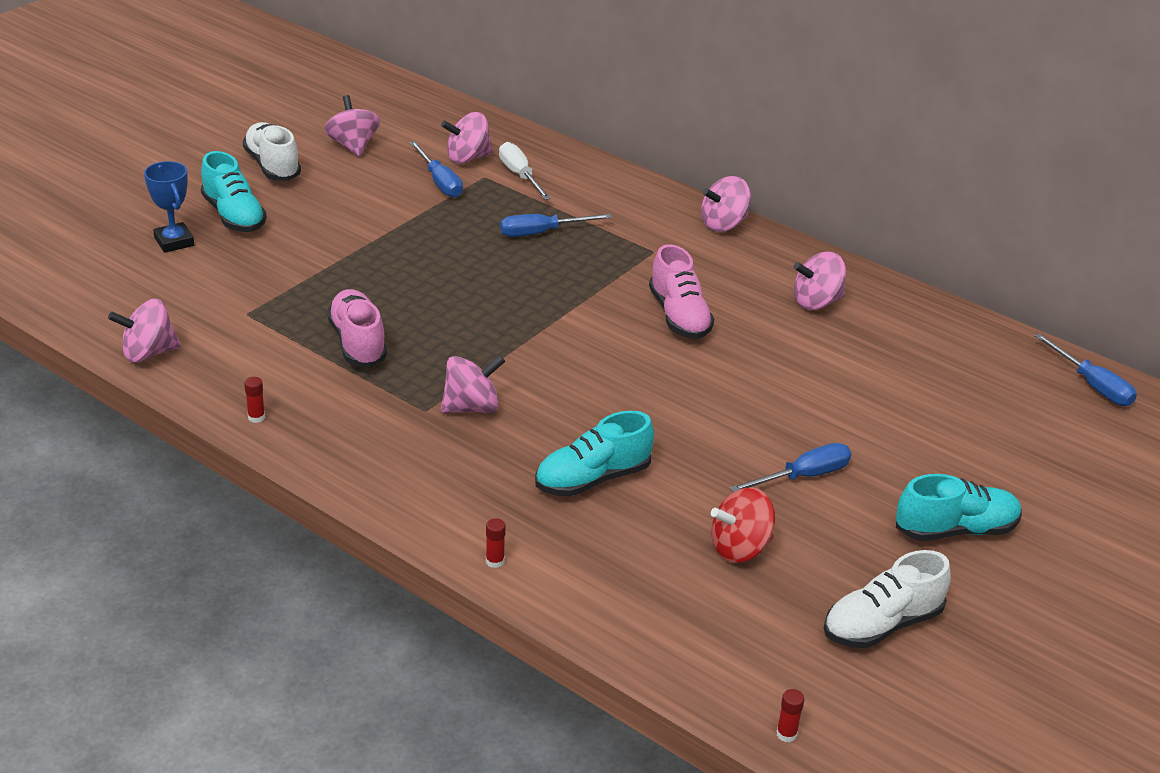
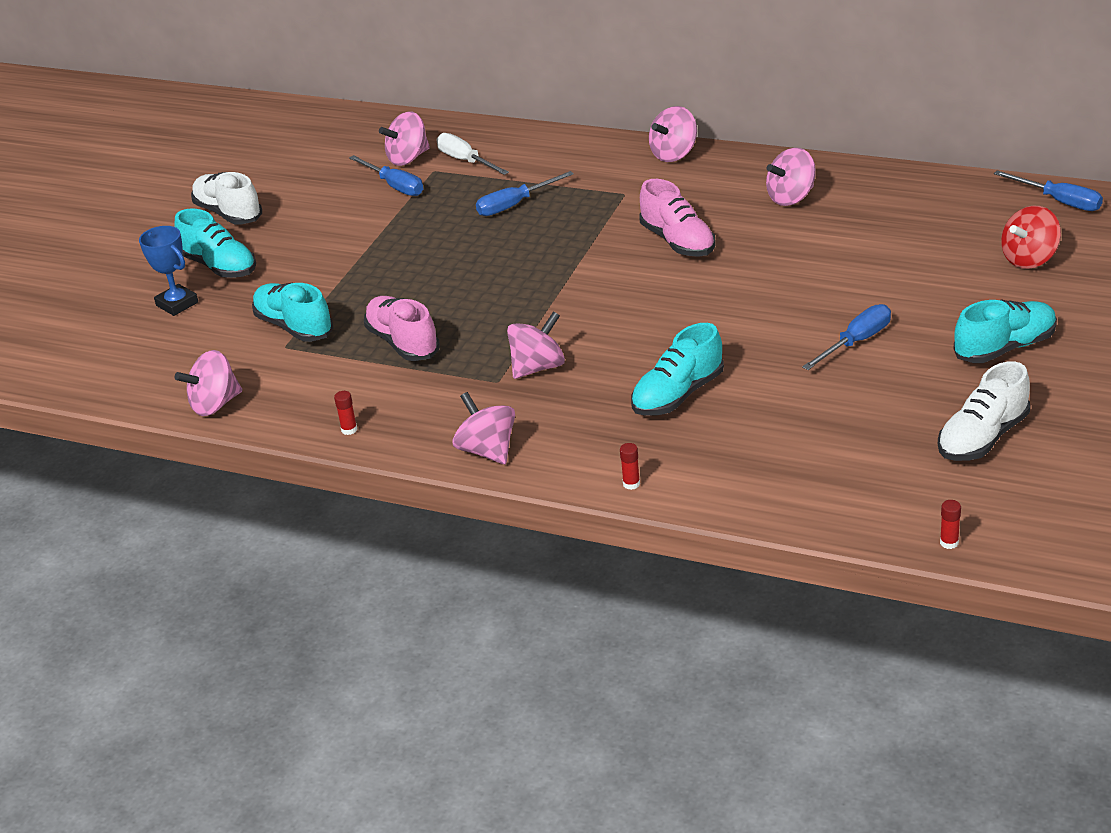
camera: 10 degrees left, 0 degrees up
pink spinning top [324,95,380,156] -> pink spinning top moved to [452,392,515,464]
red spinning top [711,487,775,563] -> red spinning top moved to [1001,206,1061,269]
none -> turquoise shoe [252,283,334,342]

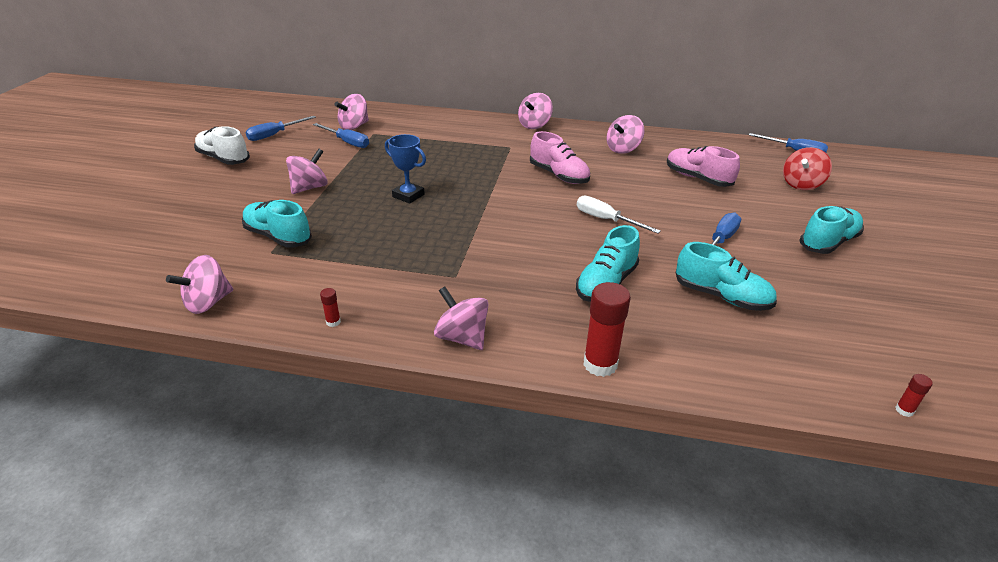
camera: 15 degrees left, 0 degrees up
blue trophy [139,226,198,316] -> blue trophy moved to [385,134,426,204]
turquoise shoe [174,209,256,278] -> turquoise shoe moved to [676,242,777,311]
pink shoe [364,296,440,361] -> pink shoe moved to [667,146,740,187]
white screwdriver [436,133,509,175] -> white screwdriver moved to [577,196,661,234]
blue screwdriver [476,171,574,216] -> blue screwdriver moved to [245,116,316,141]
pink spinning top [507,311,565,379] -> pink spinning top moved to [286,149,328,194]
red glue stick [620,443,640,490] -> red glue stick [584,282,631,377], size x2.22
white shoe [938,361,1030,461] -> none

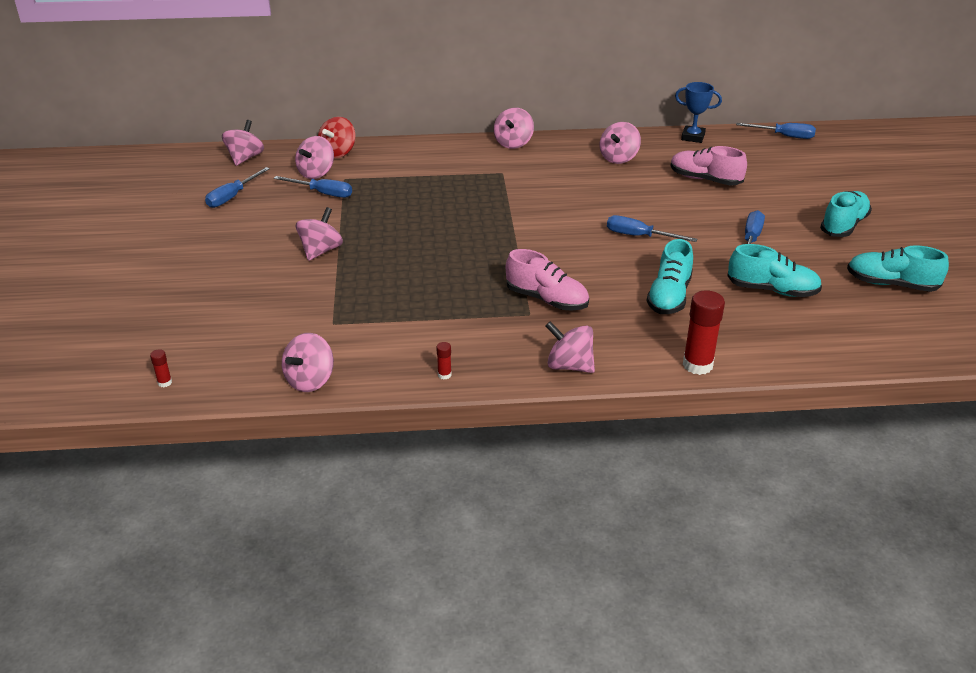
camera: 15 degrees left, 0 degrees up
white shoe [194,126,250,165] -> none
turquoise shoe [242,200,312,248] -> turquoise shoe moved to [847,246,949,292]
blue trophy [385,134,426,204] -> blue trophy moved to [675,82,722,143]
pink shoe [530,131,590,184] -> pink shoe moved to [506,249,589,311]
white screwdriver [577,196,661,234] -> blue screwdriver [607,215,697,242]
red spinning top [783,147,832,190] -> red spinning top moved to [318,117,356,158]
red glue stick [895,374,933,417] -> red glue stick moved to [150,349,172,387]
none -> pink spinning top [222,120,264,166]

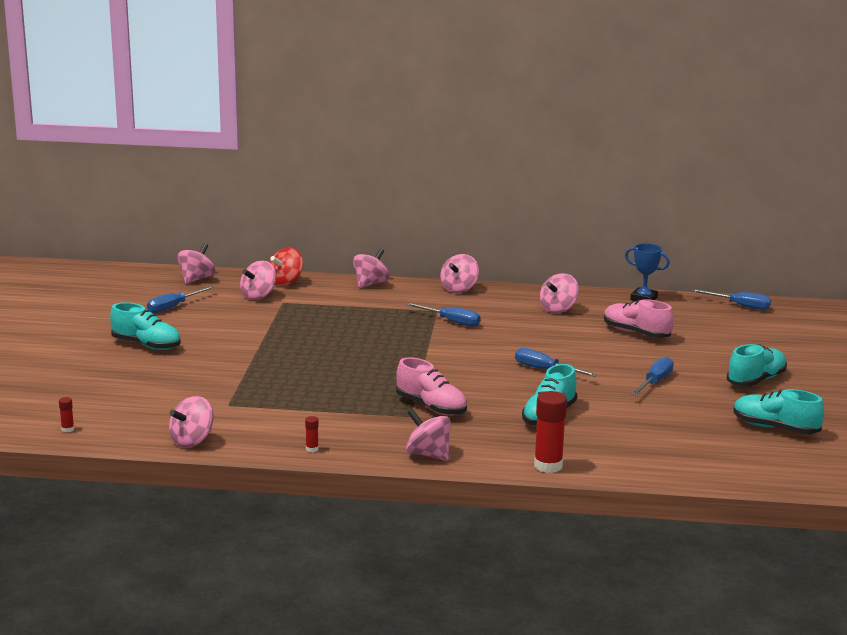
camera: 10 degrees right, 15 degrees down
blue screwdriver [274,176,352,198] -> blue screwdriver moved to [406,303,481,327]
pink spinning top [296,207,343,261] -> pink spinning top moved to [353,249,390,288]
turquoise shoe [727,244,822,297] -> turquoise shoe moved to [110,302,181,350]

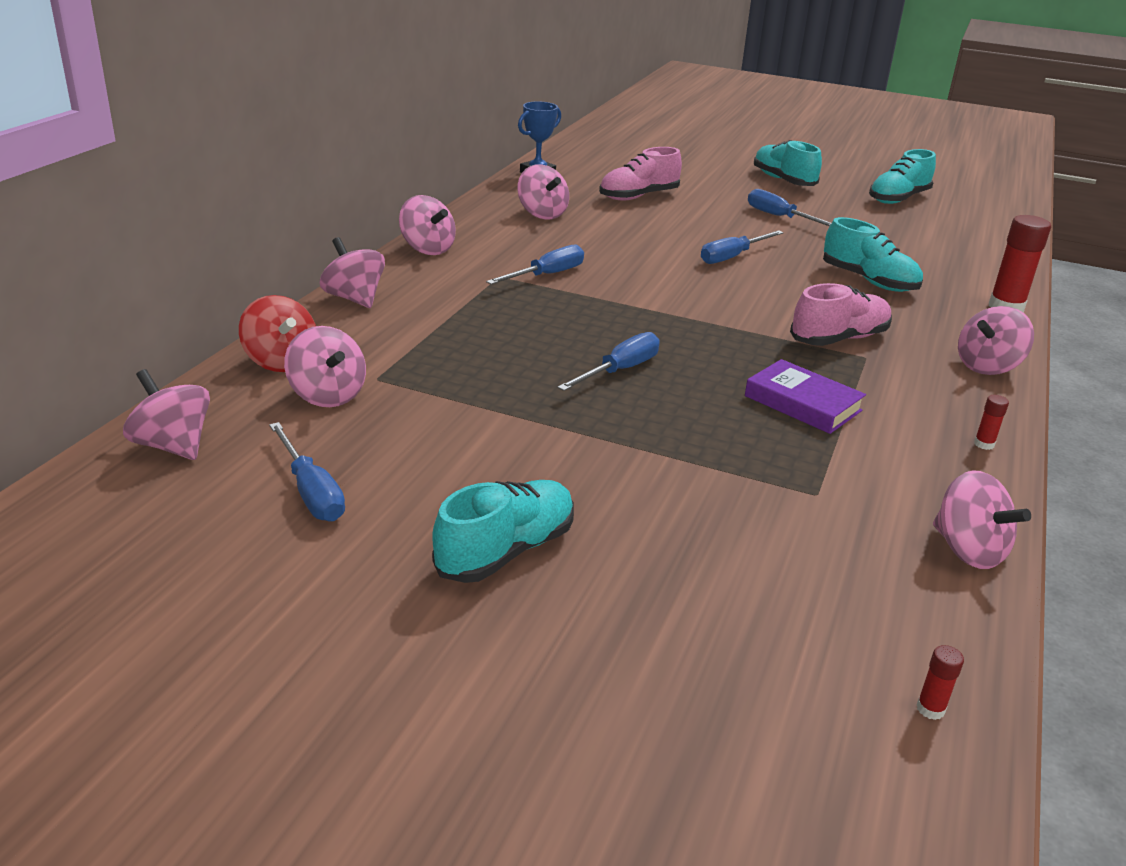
camera: 75 degrees left, 10 degrees up
blue screwdriver [691,289,771,310] -> blue screwdriver moved to [557,332,660,391]
none -> purple book [745,359,866,434]

